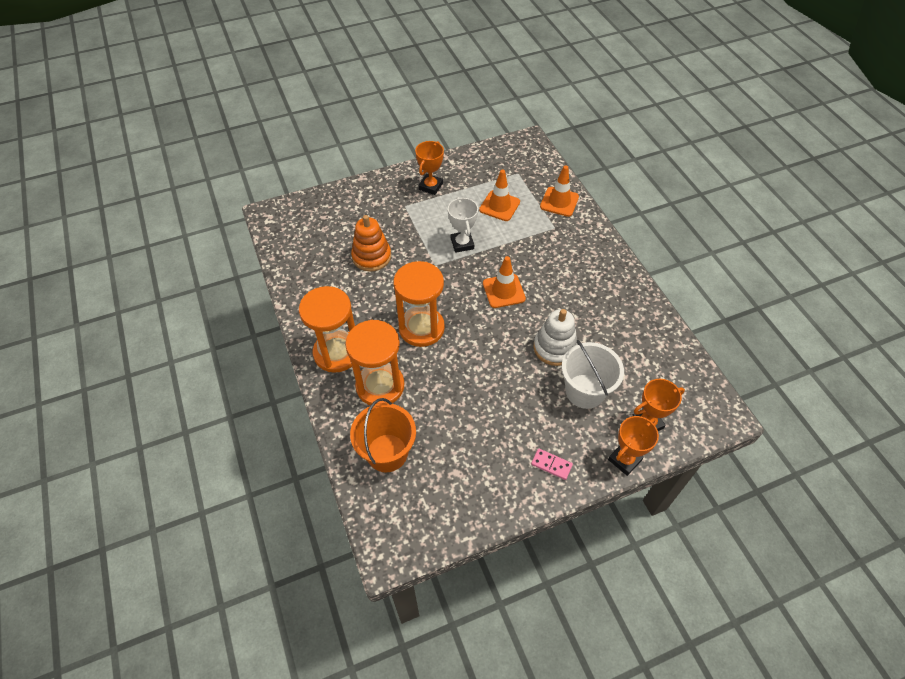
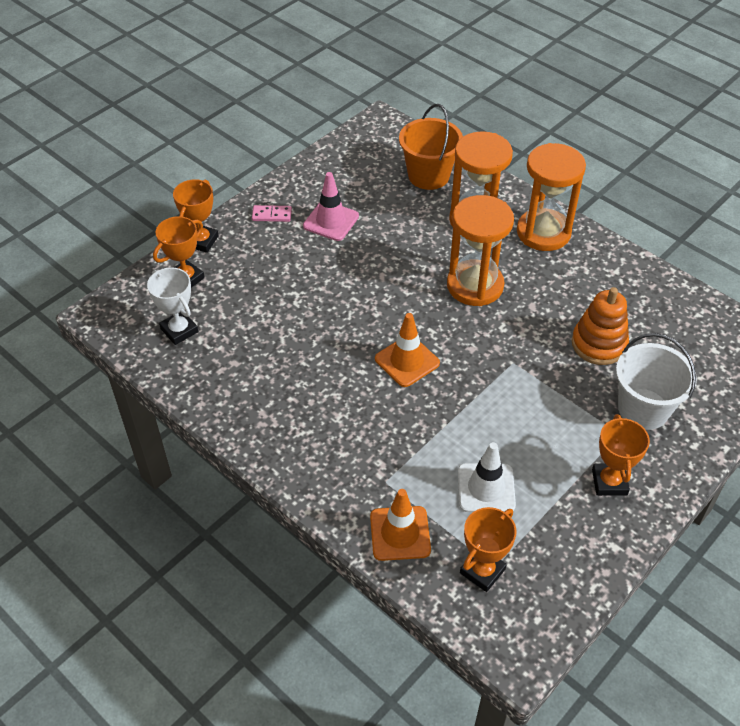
camera: 155 degrees right, 5 degrees down
white trophy [448,197,478,253] -> white trophy moved to [147,267,198,345]
orange traffic cone [479,170,520,221] -> white traffic cone [458,442,516,512]
white stacking toy [533,309,577,366] -> none
white bucket [562,340,624,409] -> white bucket moved to [616,333,697,430]
none -> pink traffic cone [303,172,359,241]
none -> orange trophy [460,507,516,592]

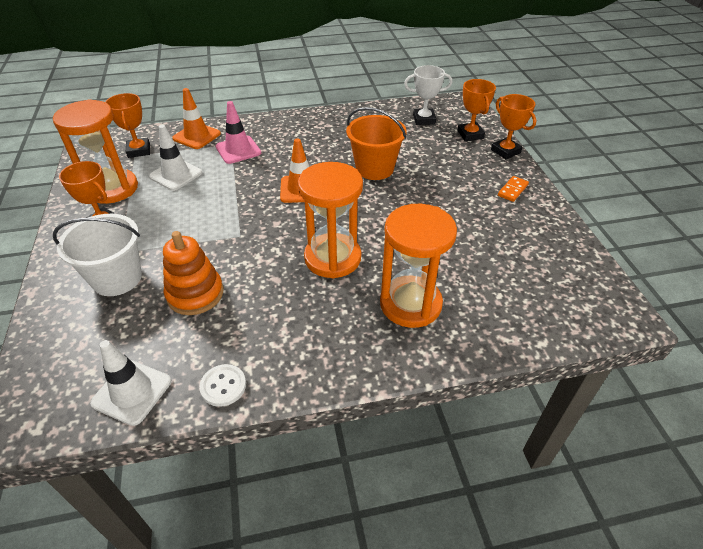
camera: 125 degrees right, 5 degrees down
pink domino [252,205,292,222] -> orange domino [498,176,529,202]
pink traffic cone [303,172,359,241] -> pink traffic cone moved to [216,101,261,164]
orange bucket [399,104,463,190] -> orange bucket moved to [346,107,407,180]
orange hourglass [517,143,586,251] -> orange hourglass moved to [53,99,138,204]
none -> white traffic cone [90,340,171,426]
none -> white button [199,364,246,407]

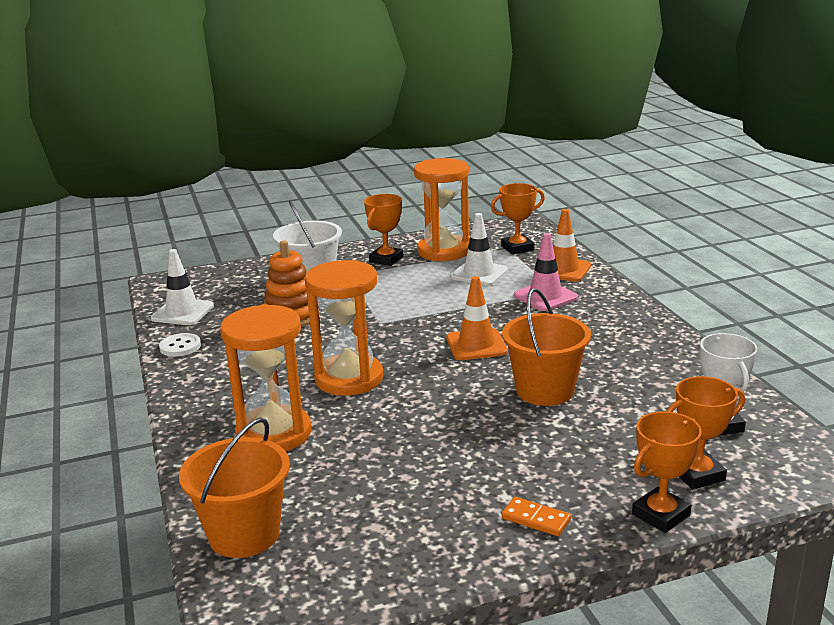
camera: 85 degrees right, 20 degrees down
none -> orange bucket [179,418,290,558]

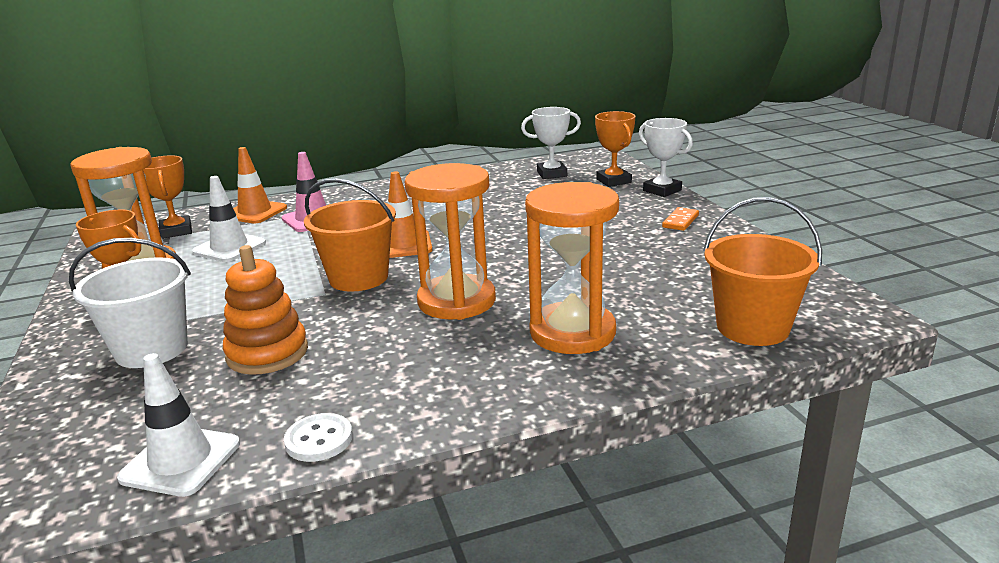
camera: 90 degrees left, 0 degrees up
orange bucket [502,288,591,406] -> orange bucket moved to [304,178,396,291]
orange trophy [632,411,702,533] -> white trophy [639,118,693,197]

